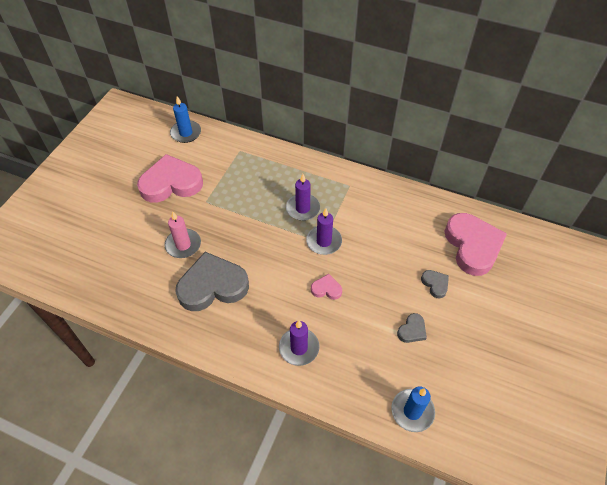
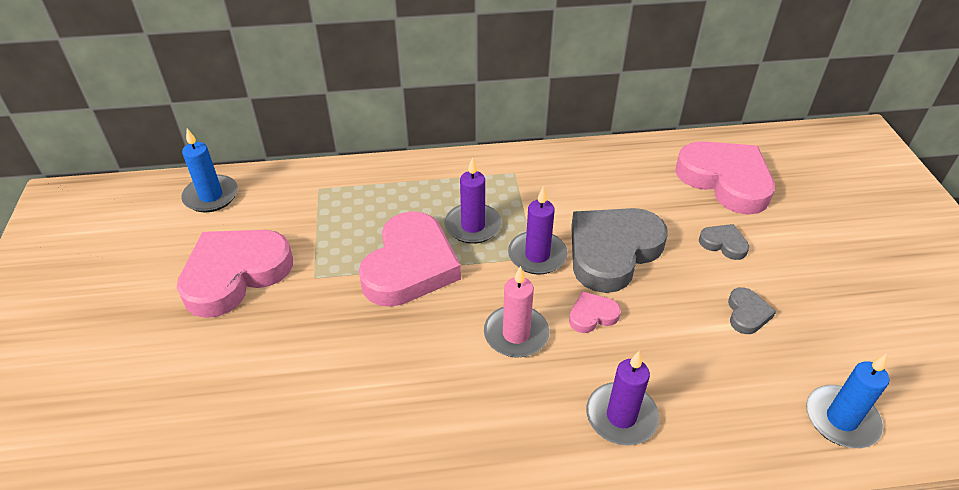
camera: 30 degrees left, 10 degrees down
pink candle [165,211,201,258] -> pink candle moved to [484,266,549,358]
grey heart [175,252,249,311] -> grey heart moved to [571,208,668,293]
none -> pink heart [359,211,461,307]

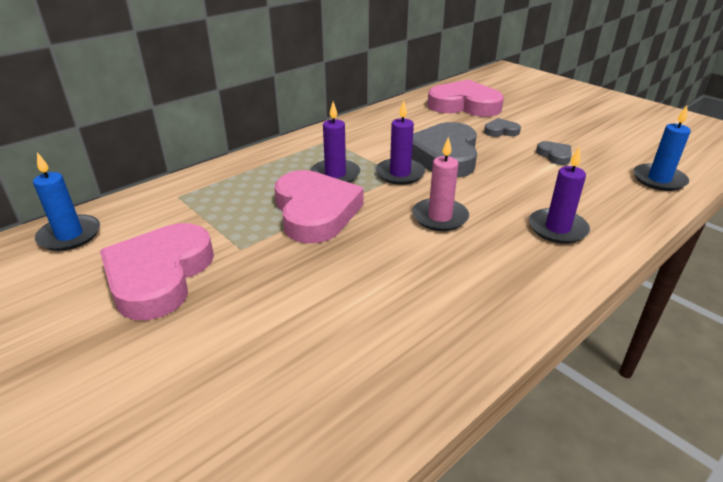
camera: 35 degrees left, 10 degrees down
pink heart [569,291,621,333] -> none

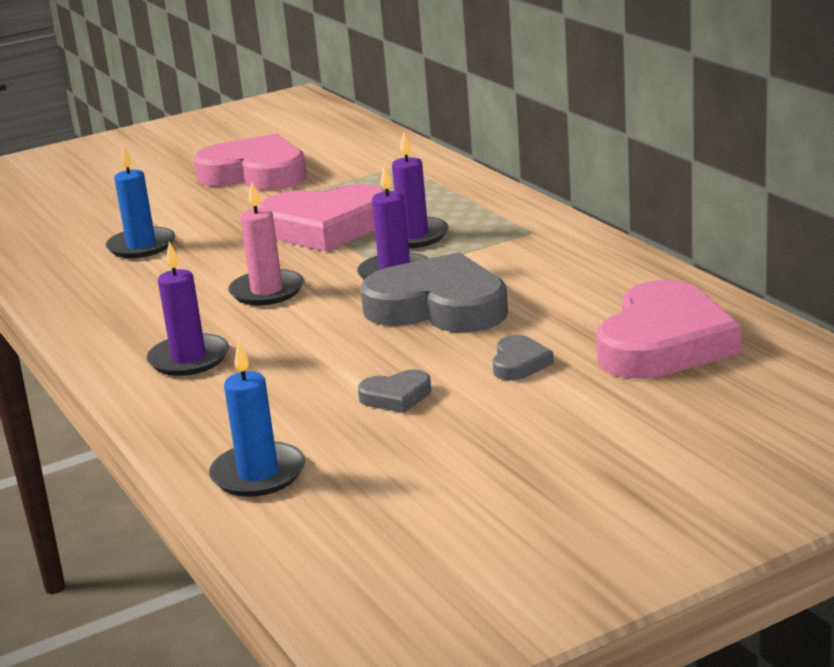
camera: 105 degrees right, 10 degrees down
blue candle [33,152,100,251] -> blue candle moved to [106,144,175,258]

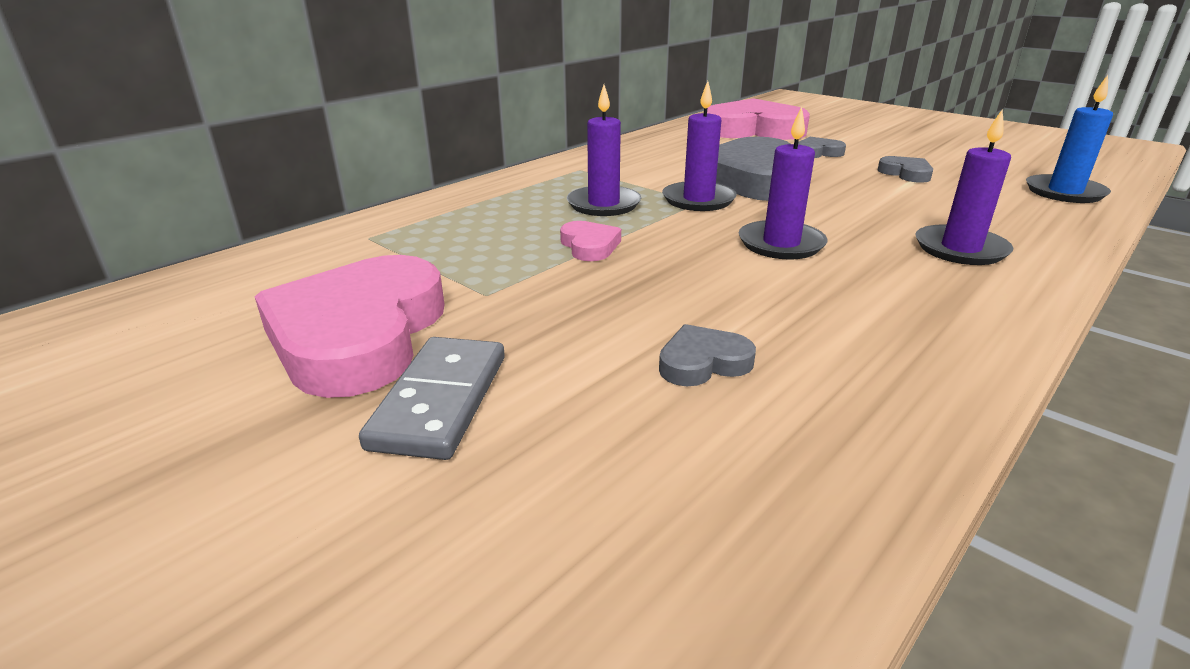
camera: 110 degrees left, 5 degrees up
blue candle [106,144,175,258] -> grey heart [659,324,756,386]
pink candle [228,181,304,305] -> purple candle [739,106,827,259]
pink heart [259,184,385,251] -> pink heart [560,221,621,261], size x0.44
none -> grey domino [359,337,505,460]

